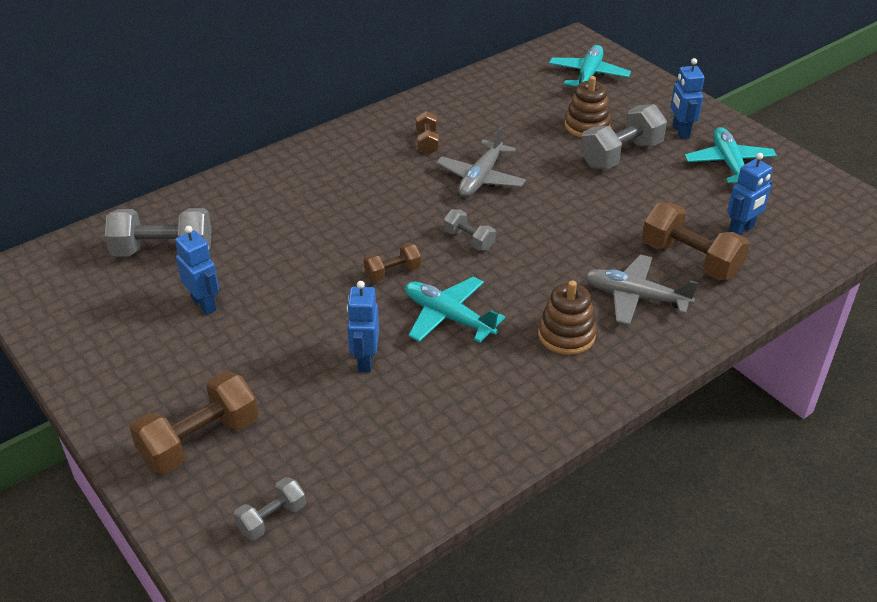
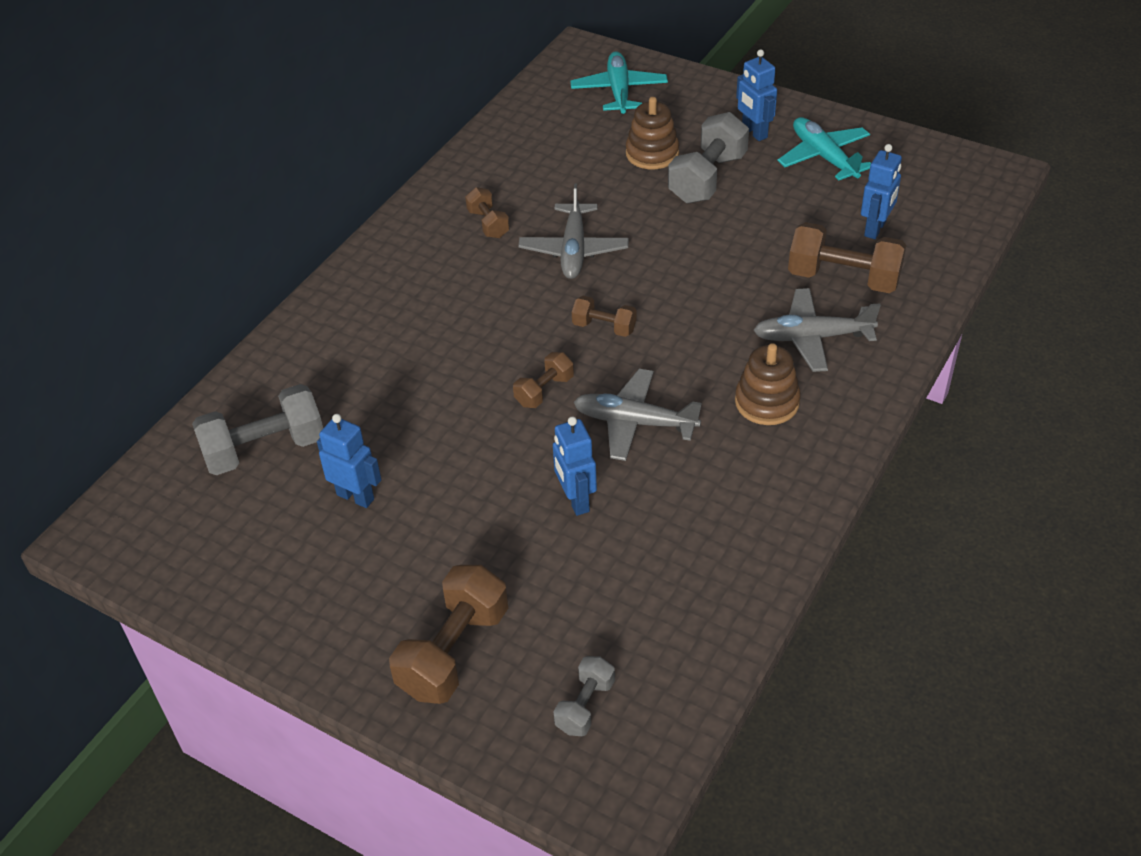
camera: 20 degrees left, 5 degrees up
turquoise plane [405,277,505,343] -> grey plane [574,369,702,461]
grey dumbbell [444,209,496,251] -> brown dumbbell [572,296,636,337]

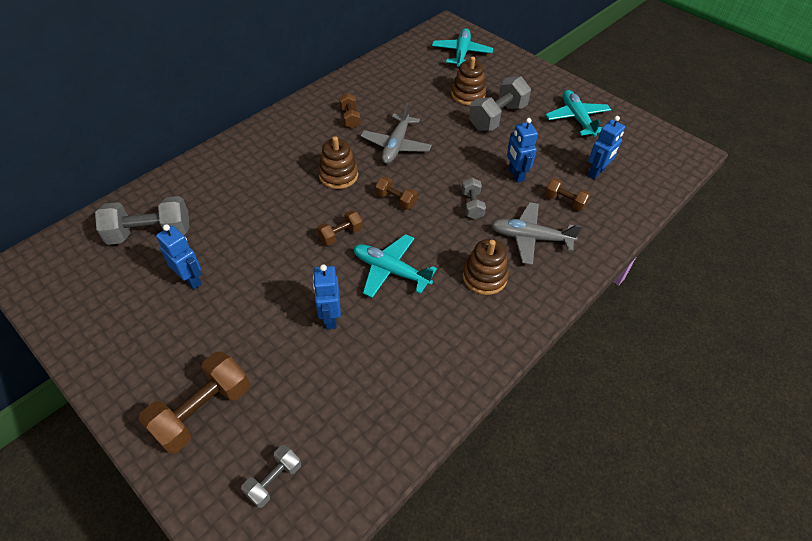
camera: 10 degrees right, 5 degrees up
grey plane [574,369,702,461] -> turquoise plane [354,234,437,298]
blue robot [736,49,777,141] -> blue robot moved to [507,118,538,183]
brown dumbbell [788,222,906,293] -> brown dumbbell [545,178,590,211], size x0.55
none -> brown stacking toy [318,136,358,189]
none -> grey dumbbell [462,178,486,219]

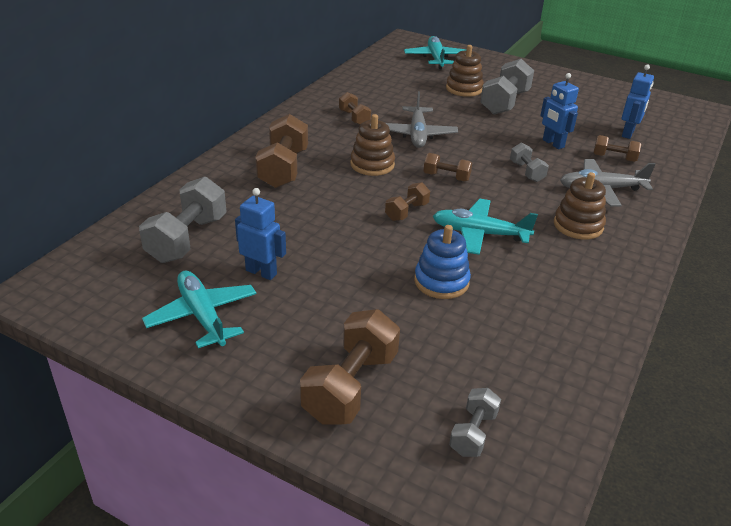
camera: 15 degrees left, 15 degrees down
grey dumbbell [95,196,190,245] -> grey dumbbell turned 45 degrees counterclockwise [139,177,227,263]
blue robot [313,264,341,329] -> blue stacking toy [414,225,471,299]
turquoise plane [545,90,611,137] -> turquoise plane moved to [142,270,257,348]
none -> brown dumbbell [255,114,308,188]

